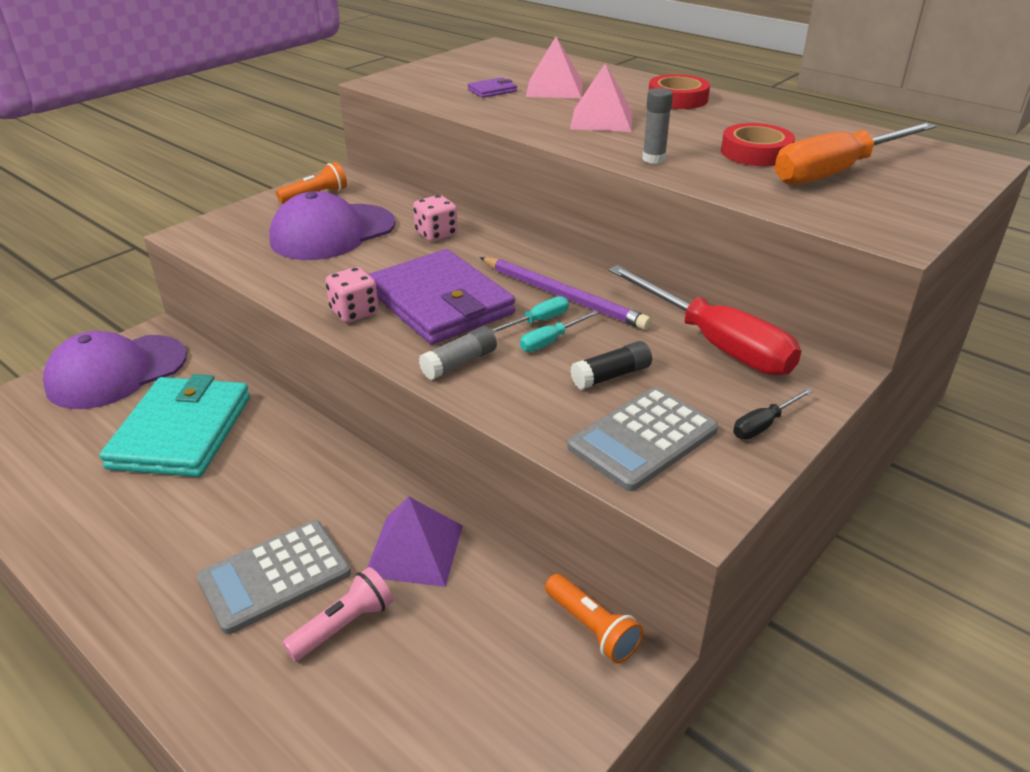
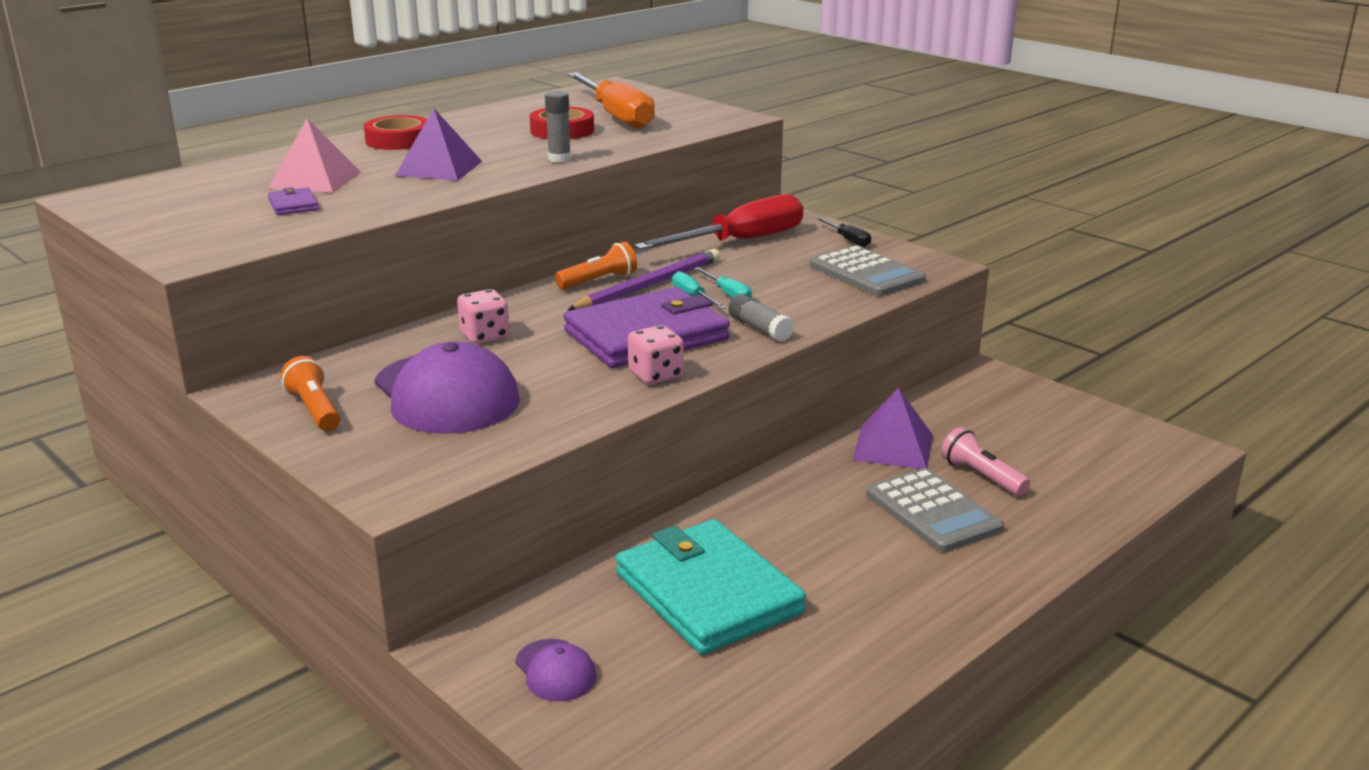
camera: 85 degrees left, 10 degrees down
purple cap [43,331,187,409] -> purple cap [515,639,597,701], size x0.47
turquoise wallet [99,374,250,477] -> turquoise wallet turned 45 degrees clockwise [616,519,806,655]
orange flashlight [545,574,643,663] -> orange flashlight moved to [555,242,637,289]
pink pyramid [570,64,633,132] -> purple pyramid [395,108,482,181]
black glue stick [570,341,652,390] -> none

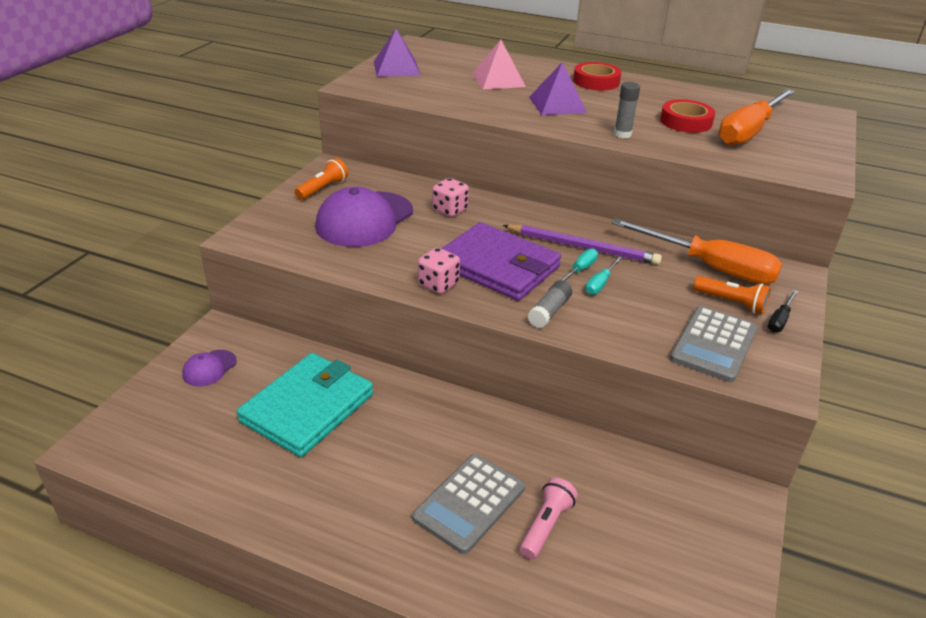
camera: 65 degrees right, 10 degrees up
purple wallet [268,187,319,215] -> none
orange flashlight [555,242,637,289] -> orange flashlight moved to [693,276,771,314]
red screwdriver [634,194,804,250] -> orange screwdriver [612,218,782,284]
purple pyramid [853,388,933,469] -> purple pyramid moved to [374,29,421,77]

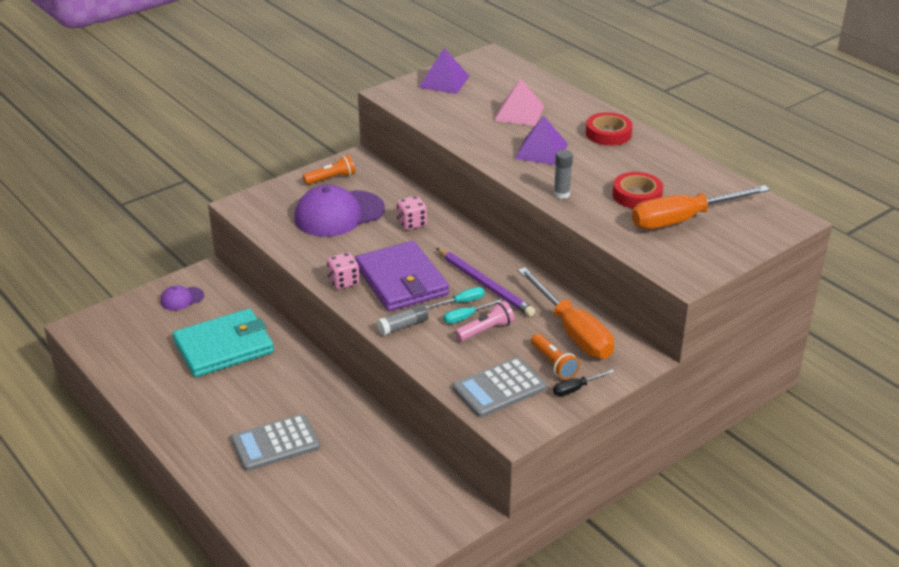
camera: 30 degrees right, 0 degrees up
pink flashlight [520,478,578,559] -> pink flashlight moved to [455,301,514,341]

